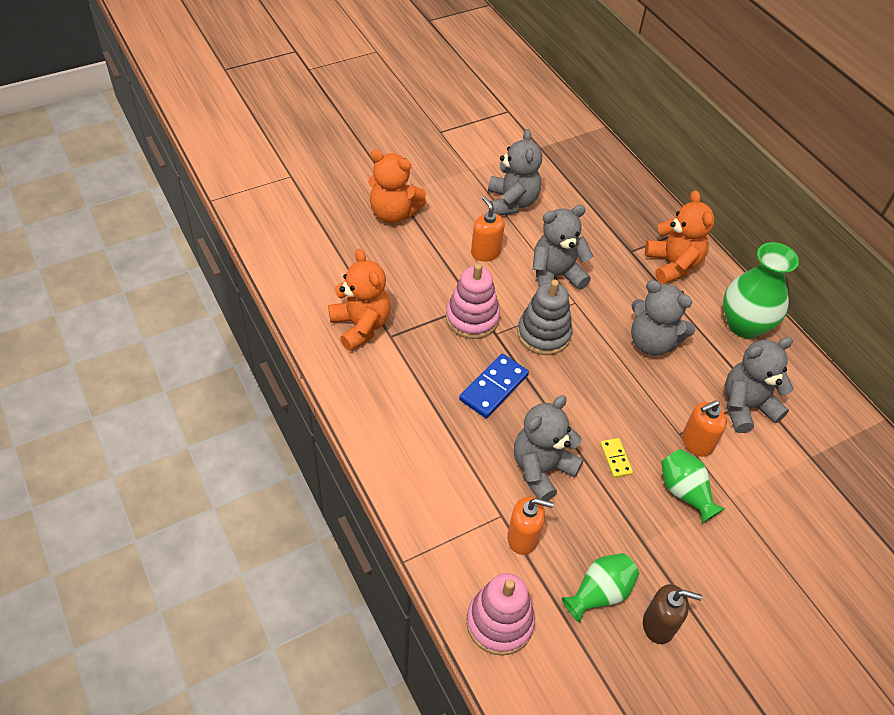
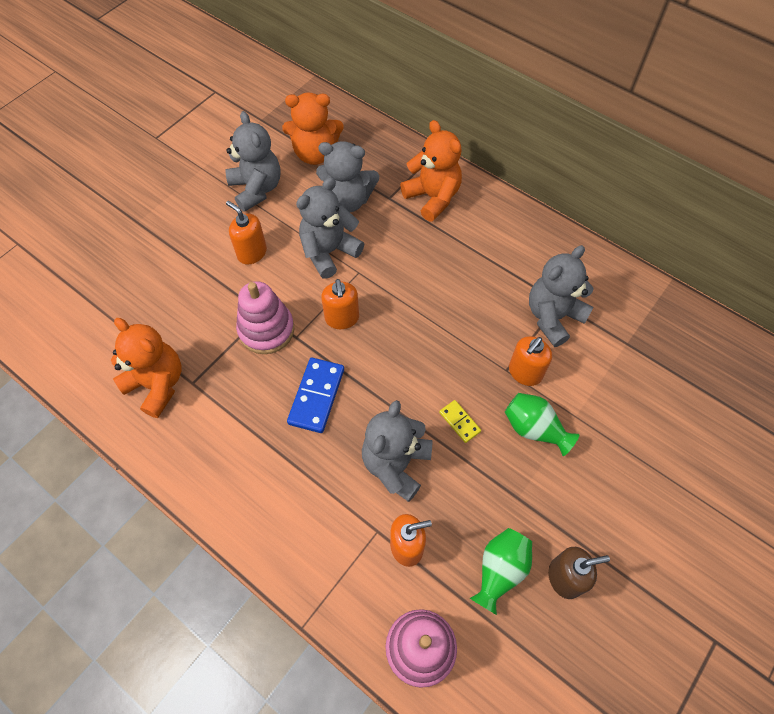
camera: 20 degrees left, 10 degrees up
orange teddy bear [368,150,426,223] -> orange teddy bear moved to [282,92,344,165]
grey stacking toy [517,280,572,355] -> orange soap dispenser [321,279,359,329]
grey teddy bear [631,280,695,356] -> grey teddy bear moved to [316,141,379,212]
green vase [723,242,799,338] -> none

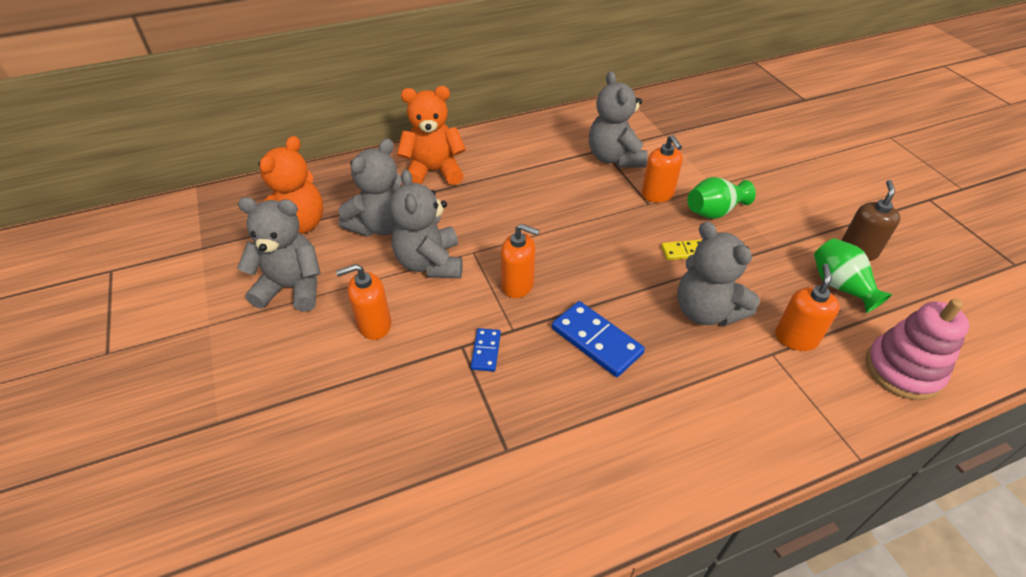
camera: 60 degrees left, 15 degrees down
orange teddy bear [111,318,181,418] -> none
pink stacking toy [236,281,294,354] -> blue domino [471,328,501,372]

